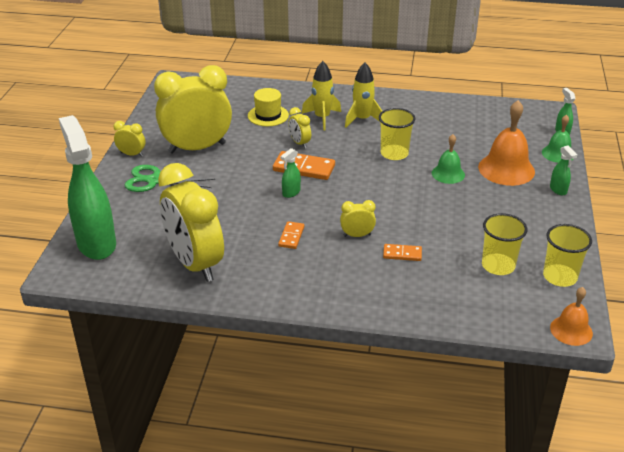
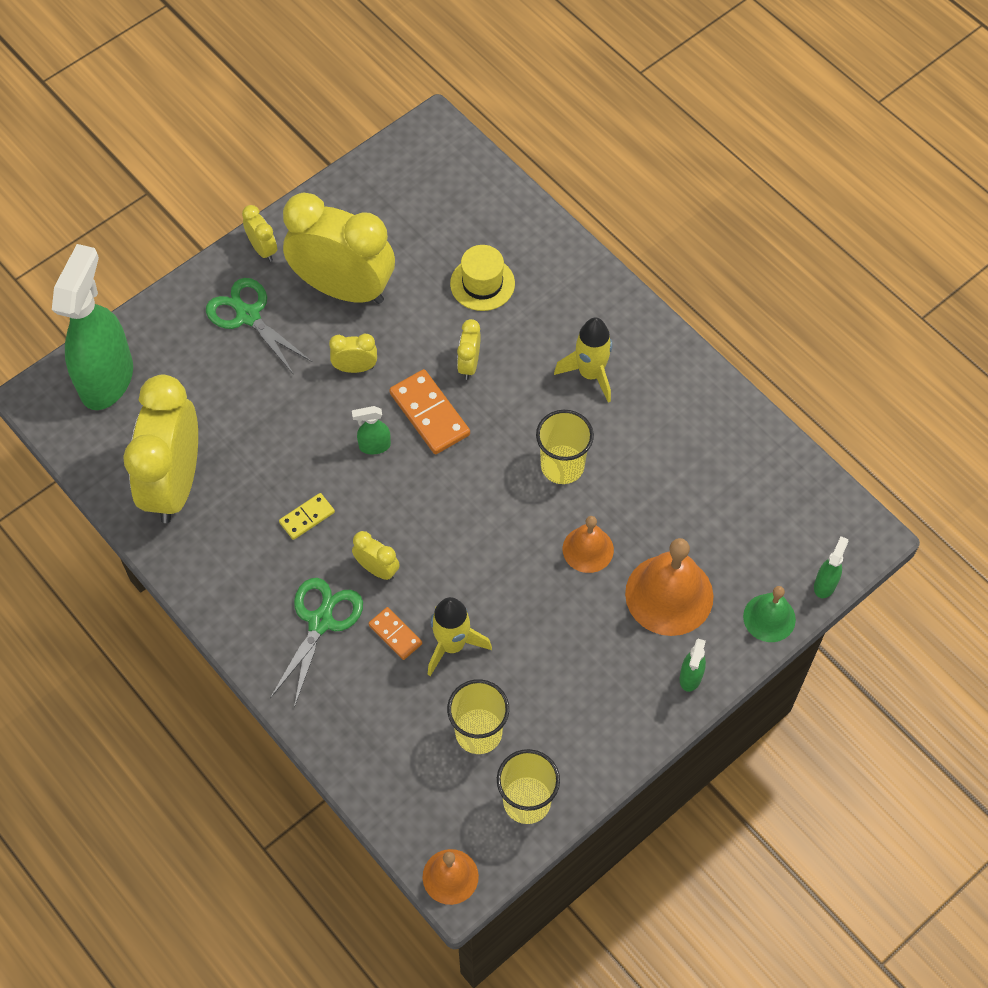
camera: 40 degrees right, 25 degrees up
orange domino [278,221,305,249] -> yellow domino [279,493,335,540]
yellow rocket [302,61,341,130] -> yellow rocket moved to [428,597,492,676]
green bell [432,134,465,184] -> orange bell [563,516,614,573]
none -> green scissors [270,578,363,708]
none -> yellow clock [329,334,377,373]

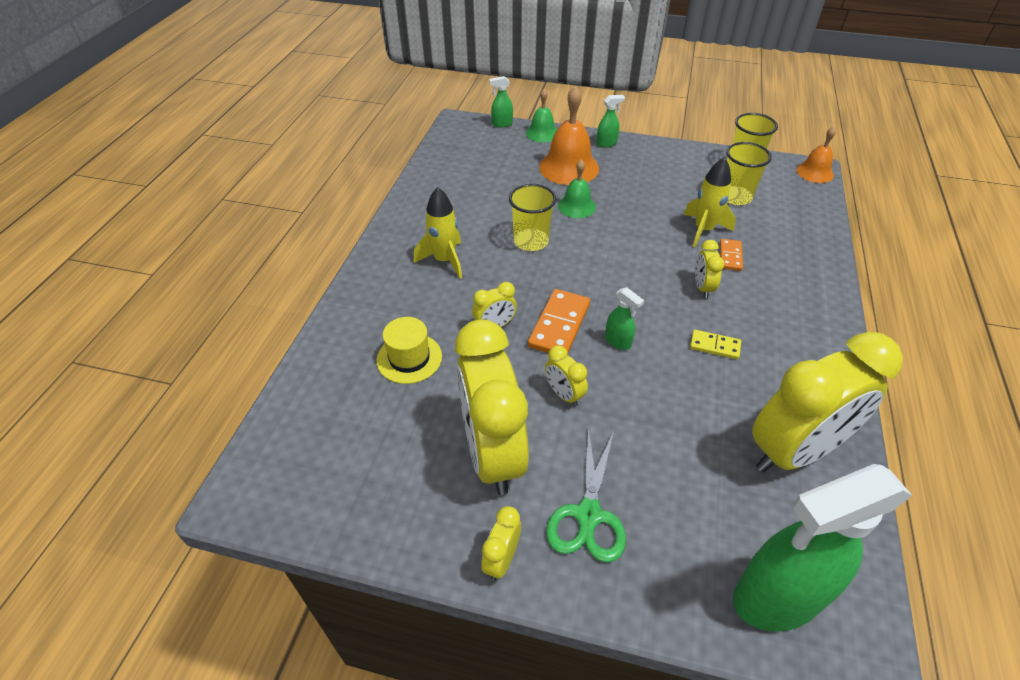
camera: 125 degrees left, 15 degrees down
green scissors [270,578,363,708] -> none
orange bell [563,516,614,573] -> green bell [558,160,596,218]

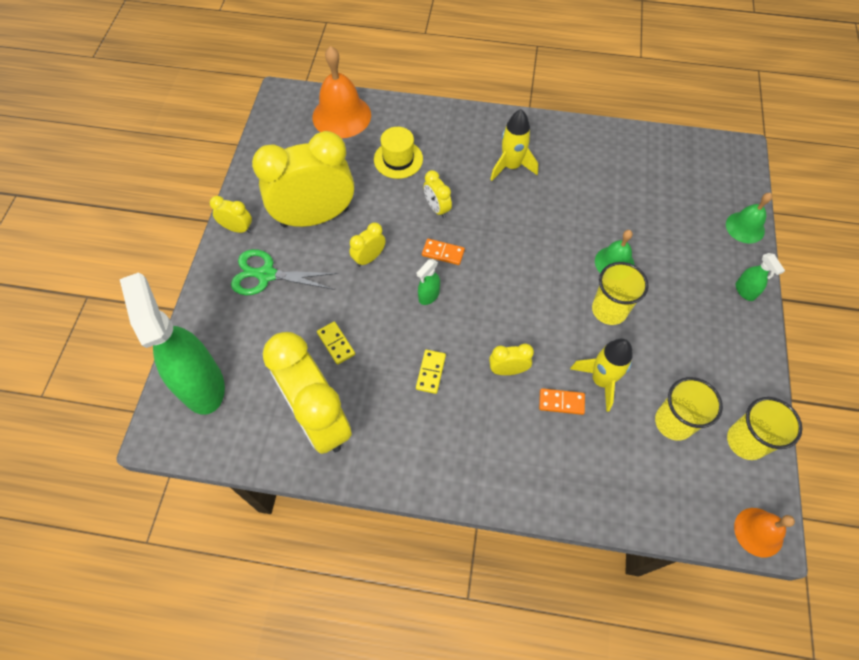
camera: 85 degrees right, 15 degrees up
green spray bottle [489,76,513,128] -> none
yellow cup [509,184,556,251] -> yellow cup moved to [592,262,649,325]
orange domino [528,289,590,355] -> orange domino [422,239,465,265], size x0.58
orange bell [539,86,599,185] -> orange bell moved to [312,46,371,138]
none -> yellow domino [317,322,355,365]

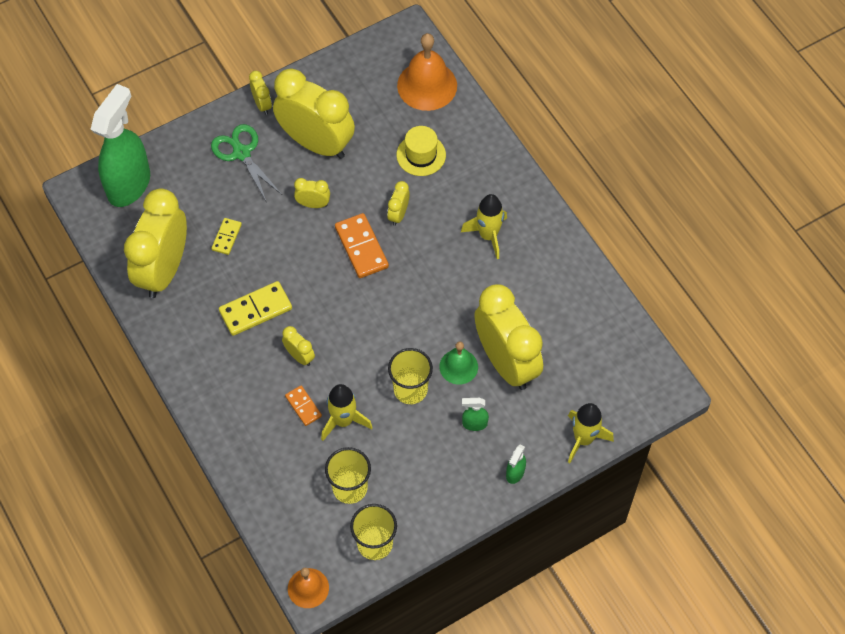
camera: 50 degrees right, 0 degrees up
yellow domino [416,350,446,394] -> yellow domino [219,281,292,336], size x1.73
green spray bottle [417,259,440,305] -> green spray bottle moved to [462,398,489,431]
orange domino [422,239,465,265] -> orange domino [335,213,389,278], size x1.73
green bell [726,193,772,243] -> yellow rocket [568,403,614,463]
none -> yellow clock [474,284,543,390]

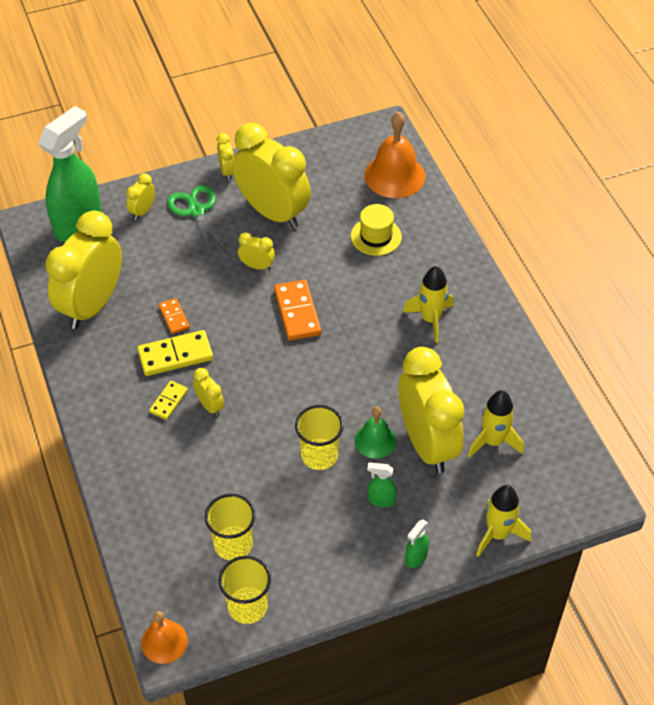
camera: 10 degrees right, 10 degrees down
yellow domino [211,218,242,255] -> yellow domino moved to [149,381,188,420]
orange domino [285,386,322,426] -> orange domino moved to [159,298,190,334]
yellow rocket [321,384,372,441] -> yellow rocket moved to [468,390,524,458]
yellow clock [387,181,410,226] -> yellow clock moved to [126,173,155,220]

